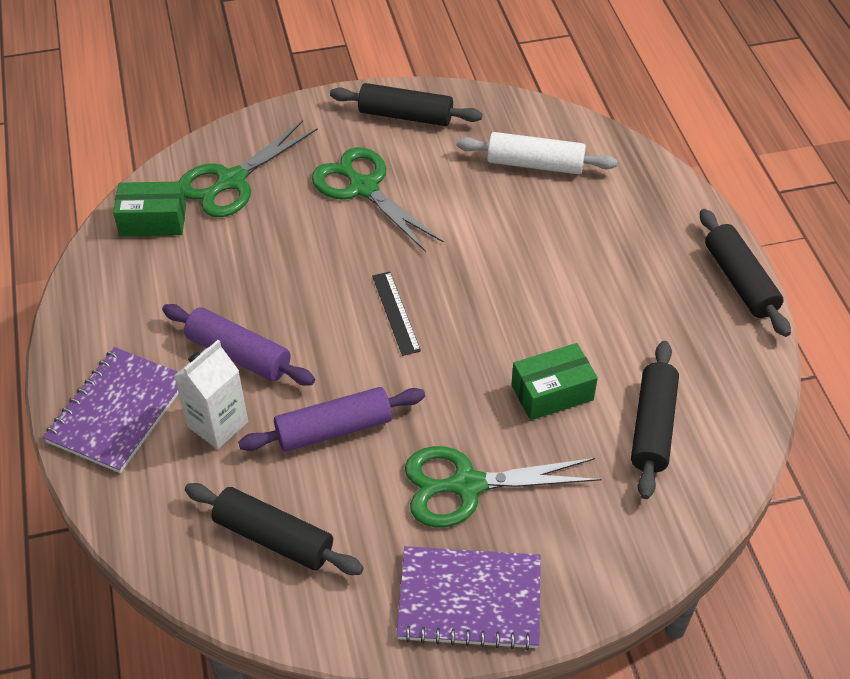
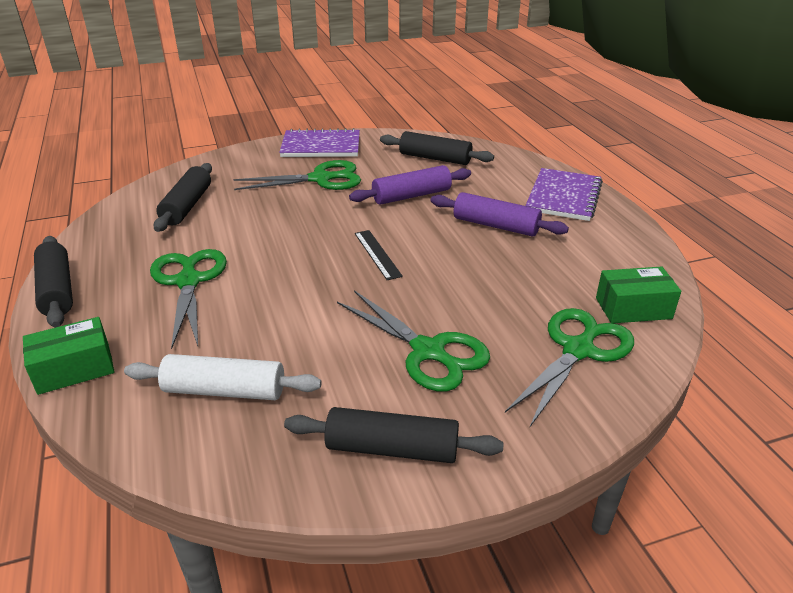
camera: 175 degrees right, 15 degrees down
white carton [174,340,248,449] -> none
green box [511,343,598,420] -> green box moved to [23,317,115,395]
none -> green scissors [150,249,227,349]

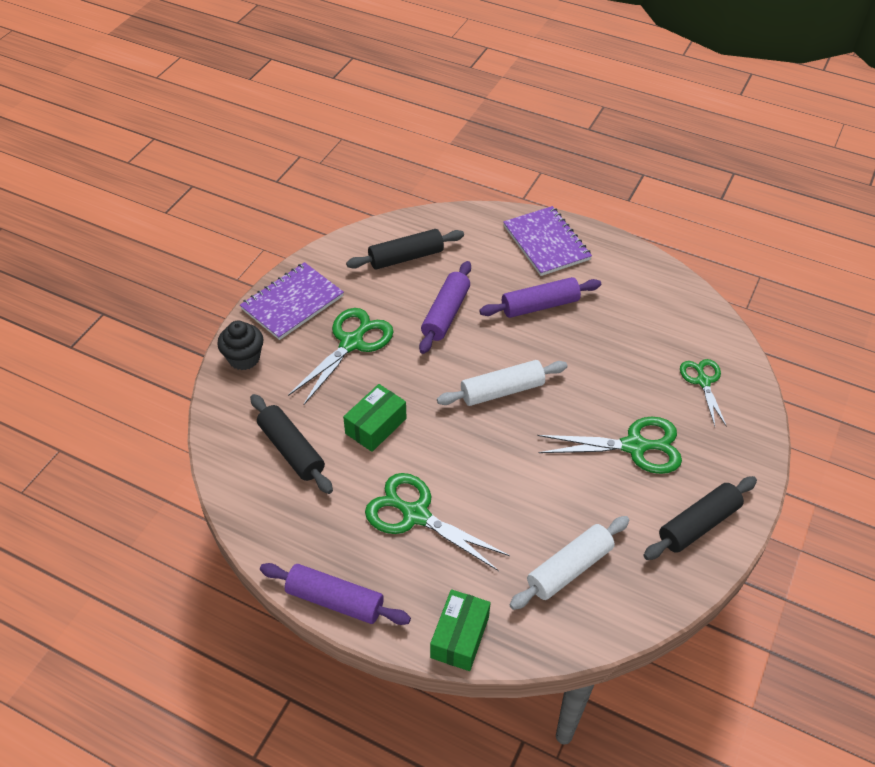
camera: 45 degrees left, 15 degrees up
black rolling pin [34,236,73,328] -> purple rolling pin [260,563,411,625]
black ruler [355,230,403,280] -> white rolling pin [437,360,568,406]
green scissors [505,308,634,427] -> green scissors [680,359,727,427], size x0.63
green box [596,266,681,323] -> green box moved to [343,384,407,452]
none -> black cupcake [217,321,263,370]

